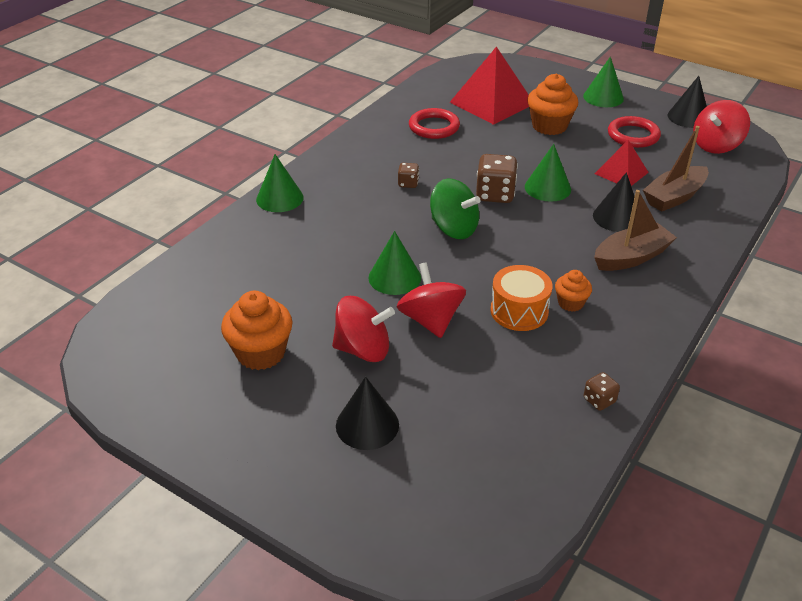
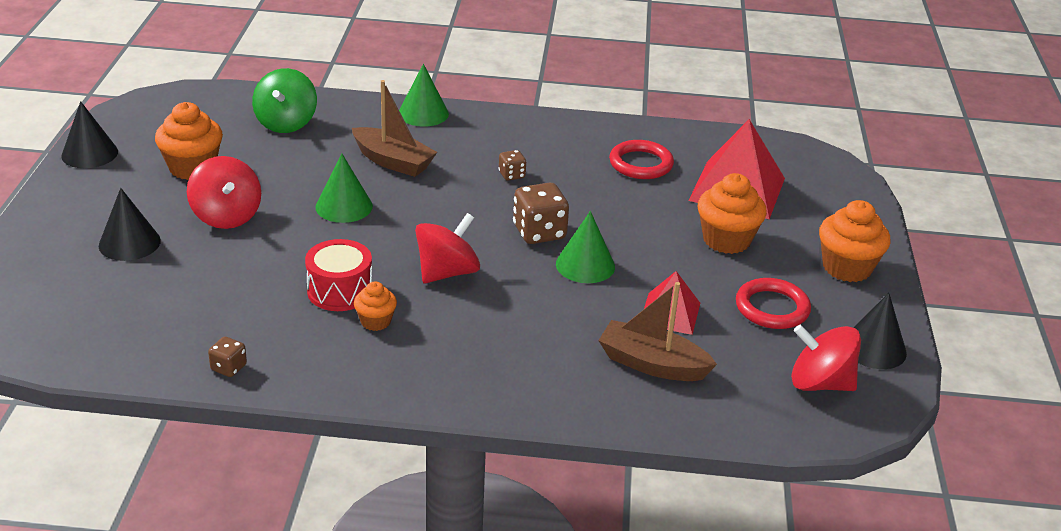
camera: 60 degrees right, 5 degrees down
red spinning top [397,262,466,338] -> red spinning top moved to [415,213,480,283]
green spinning top [430,178,481,239] -> green spinning top moved to [252,68,317,133]
orange drum [490,265,553,331] -> red drum [305,239,372,311]
green cone [583,56,624,107] -> orange cupcake [819,200,890,282]
black cone [593,172,635,232] -> black cone moved to [61,101,118,168]
brown boat [594,190,677,271] -> brown boat moved to [352,80,437,177]

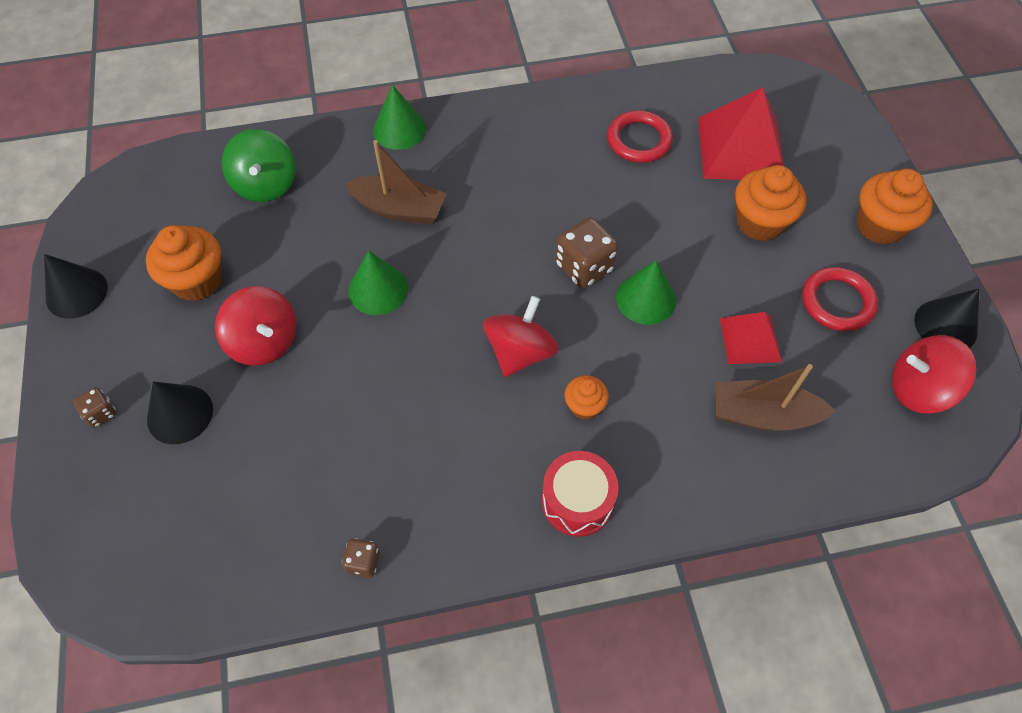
camera: 15 degrees left, 25 degrees up
red drum [305,239,372,311] -> red drum moved to [542,451,619,537]
orange cupcake [354,282,397,331] -> orange cupcake moved to [564,375,609,420]
brown dice [498,150,527,181] -> brown dice moved to [73,387,116,428]

